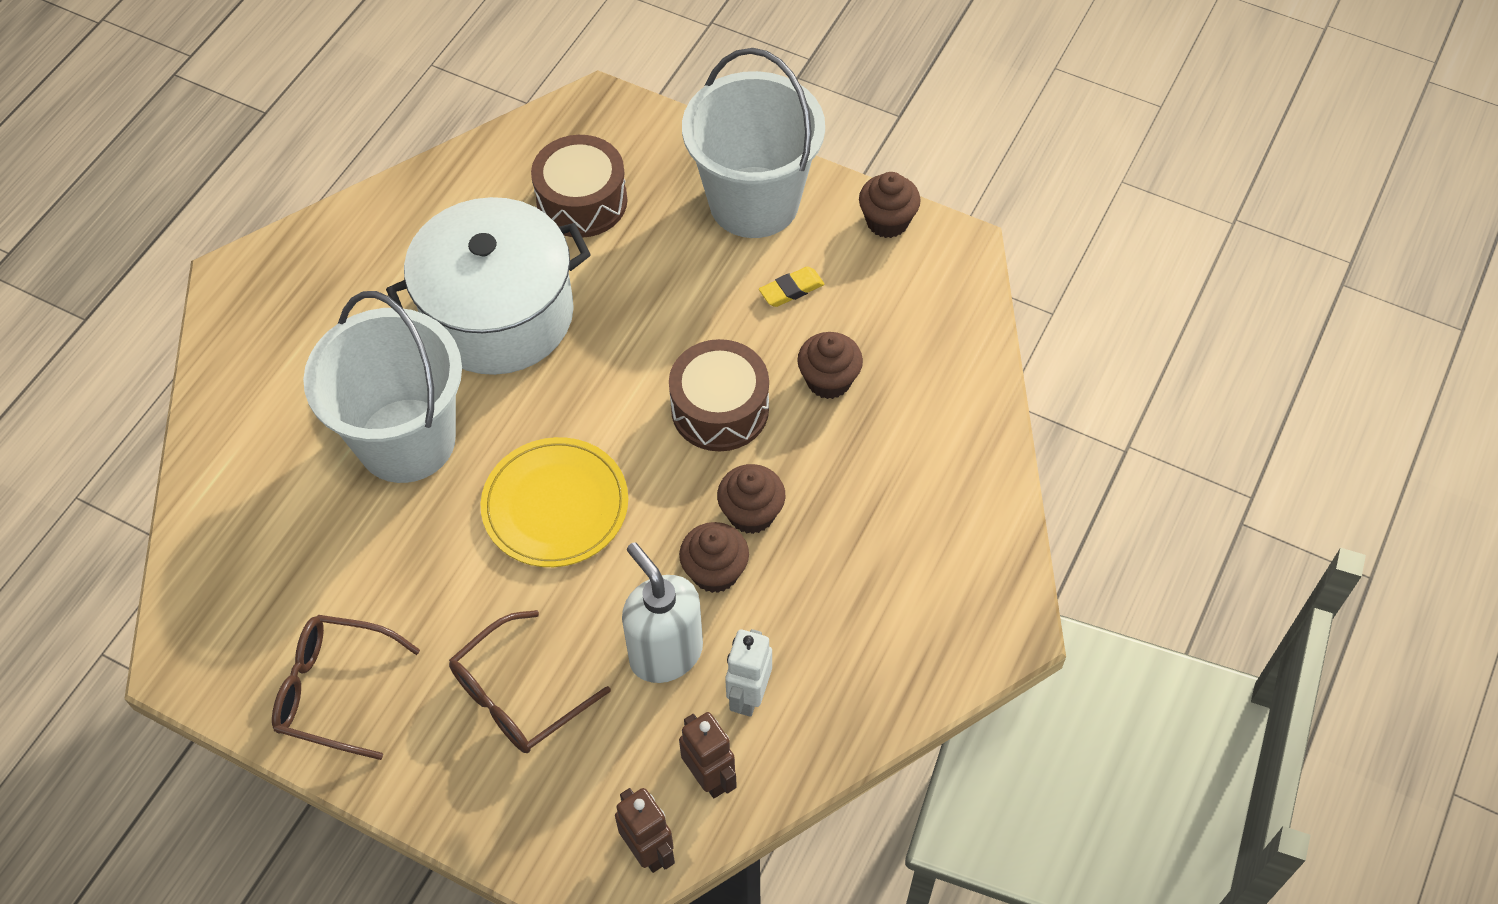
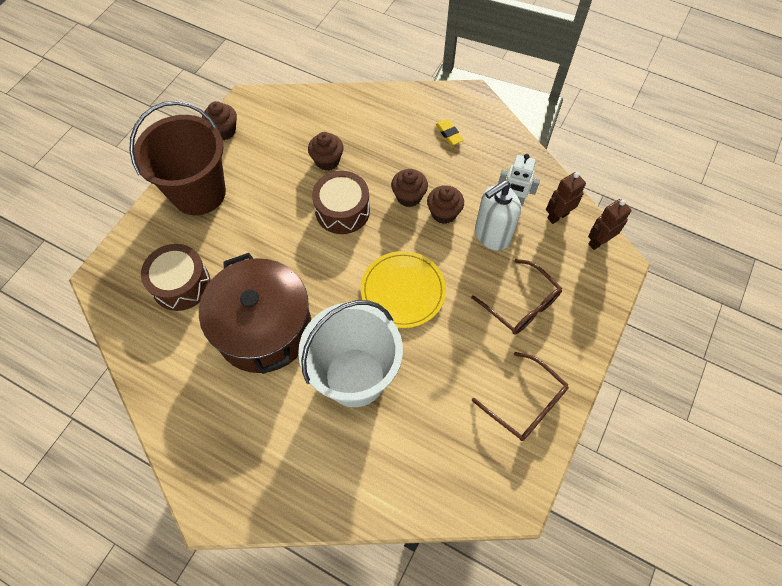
camera: 90 degrees left, 5 degrees up
brown glasses [272,615,420,760] -> brown glasses turned 60 degrees counterclockwise [472,352,569,441]
white pot [386,197,591,375] -> brown pot [199,253,311,374]
white bucket [682,48,825,238] -> brown bucket [129,101,226,215]
yellow eraser [759,267,825,307] -> yellow eraser moved to [436,119,464,146]

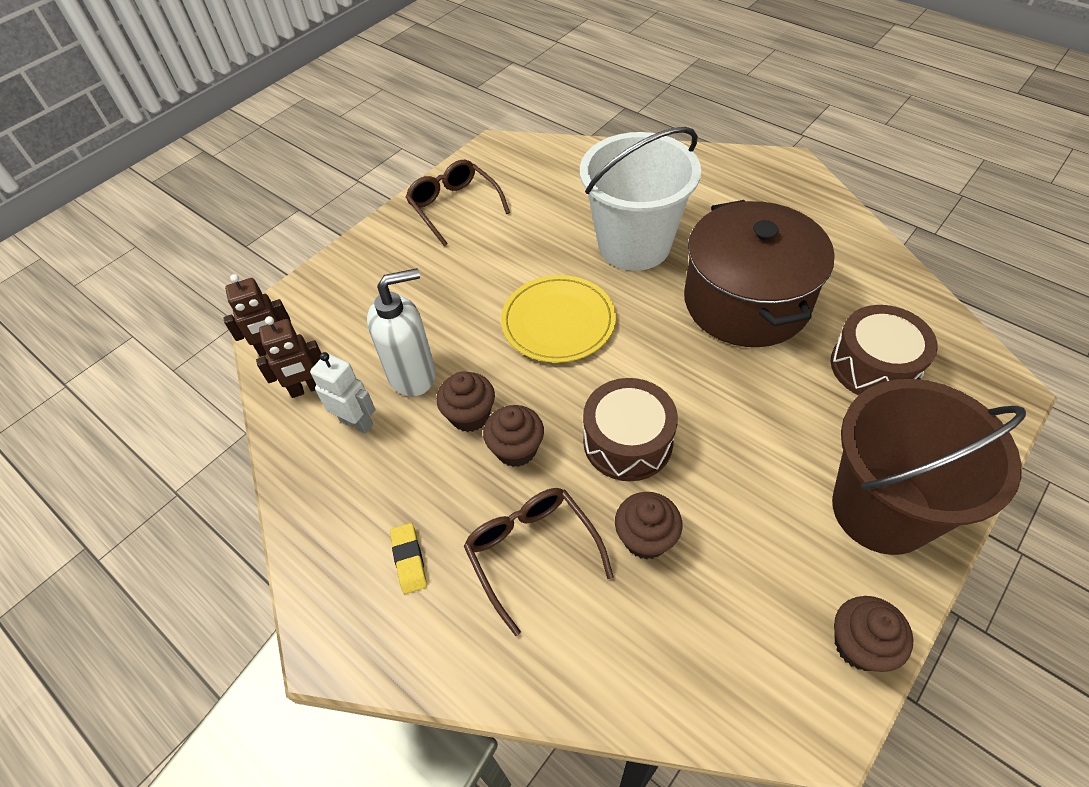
camera: 165 degrees left, 10 degrees down
brown glasses [471,259,562,335] -> brown glasses moved to [464,488,614,636]

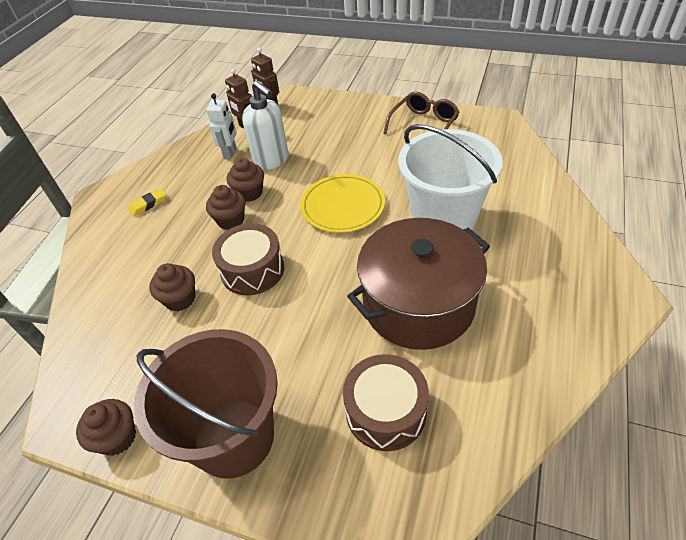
camera: 70 degrees right, 5 degrees down
brown glasses [464,488,614,636] -> none

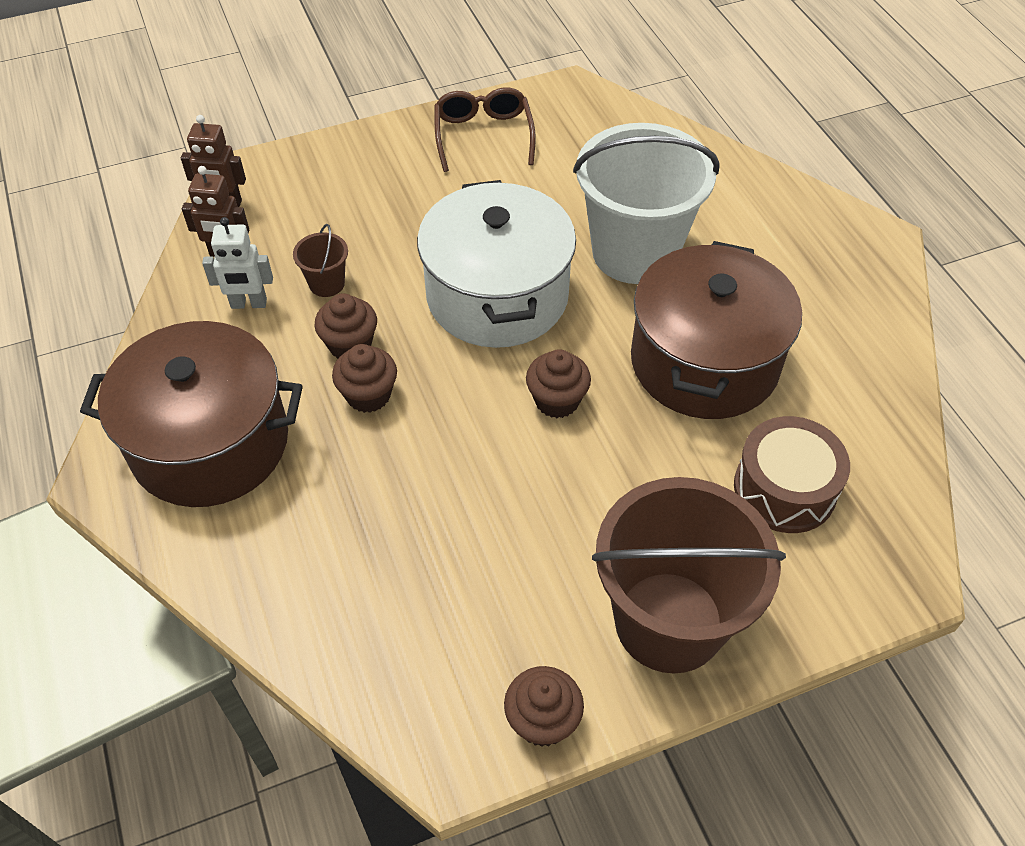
camera: 45 degrees left, 5 degrees up
yellow eraser [128,188,166,216] -> brown pot [80,321,303,507]
brown cupcake [149,263,195,311] -> brown cupcake moved to [526,349,591,418]
white robot [206,93,237,159] -> white robot turned 120 degrees clockwise [202,217,273,309]
brown drum [212,223,284,295] -> none
white soap dispenser [242,81,288,170] -> brown bucket [293,224,348,297]
yellow plate [300,174,385,233] -> white pot [417,180,576,348]

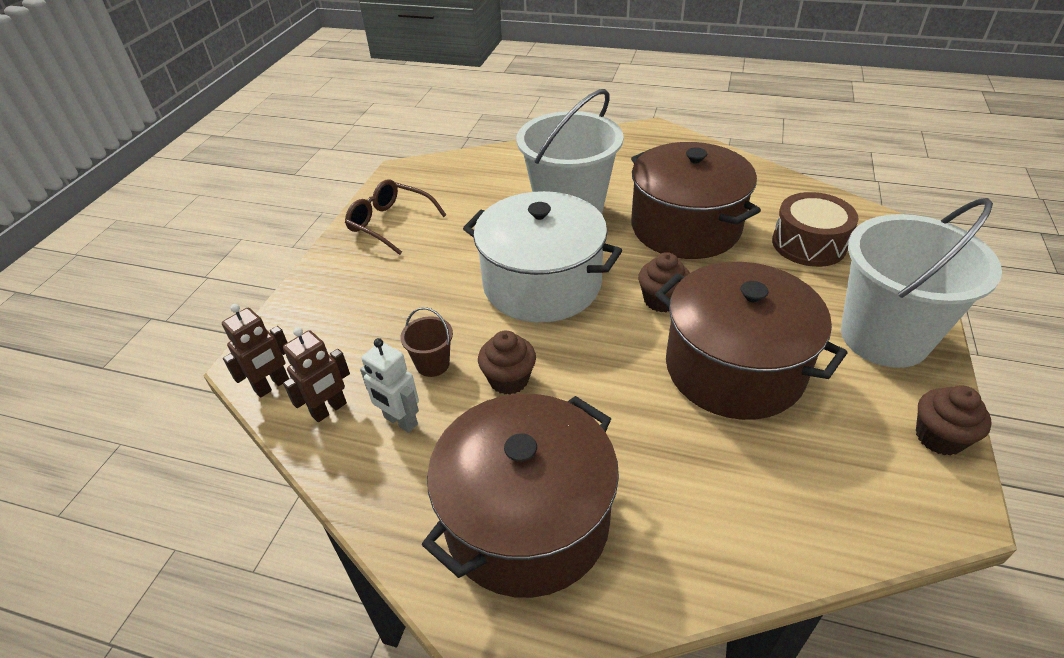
camera: 50 degrees left, 10 degrees down
white robot [202,217,273,309] -> white robot turned 90 degrees clockwise [360,338,419,433]
brown cupcake [332,344,397,413] -> none
brown bucket [592,477,786,673] -> white bucket [841,198,1002,368]
none -> brown pot [655,262,847,420]

